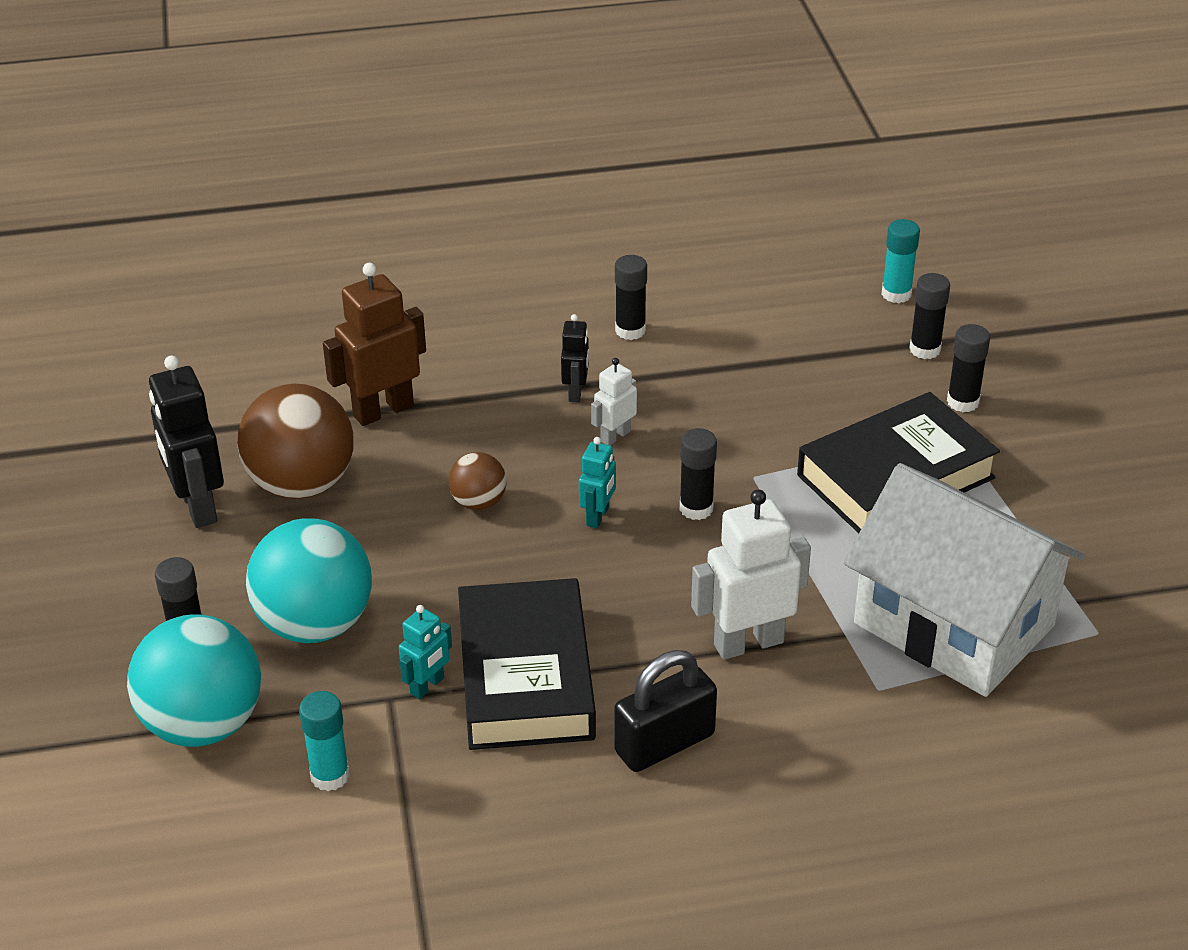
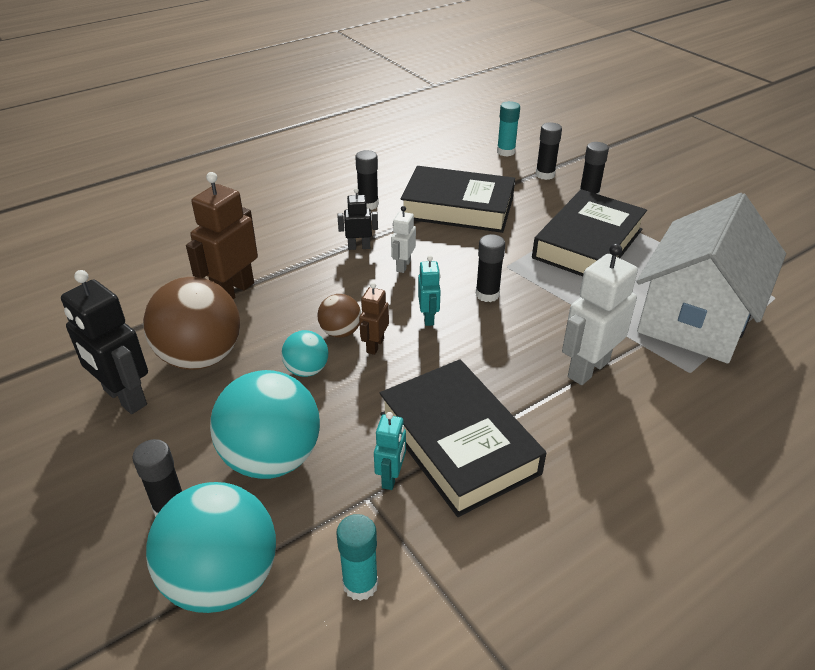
camera: 25 degrees left, 0 degrees up
black robot [561,314,589,402] -> black robot turned 75 degrees counterclockwise [337,188,378,250]
black padlock [614,650,717,772] -> none
white house [844,463,1085,697] -> white house turned 75 degrees counterclockwise [637,193,786,363]
none -> turquoise ball [281,330,328,377]
none -> brown robot [359,283,389,355]
none -> black book [401,166,515,233]

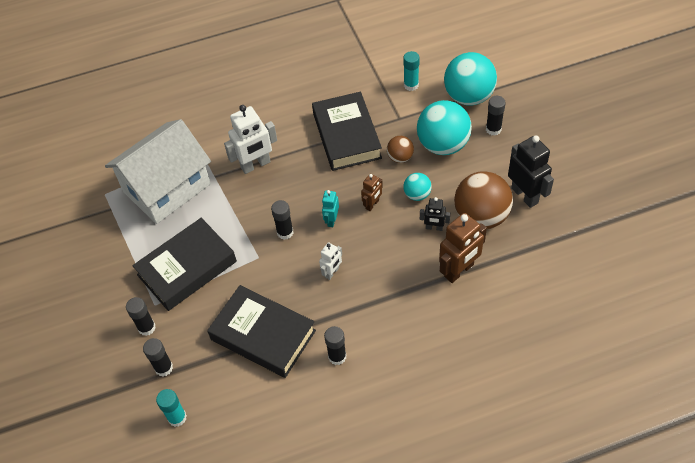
camera: 160 degrees left, 15 degrees up
brown ball [318,294,361,338] -> brown ball moved to [387,136,414,163]
black robot [337,188,378,250] -> black robot moved to [420,197,450,231]
turquoise robot [374,412,406,490] -> none

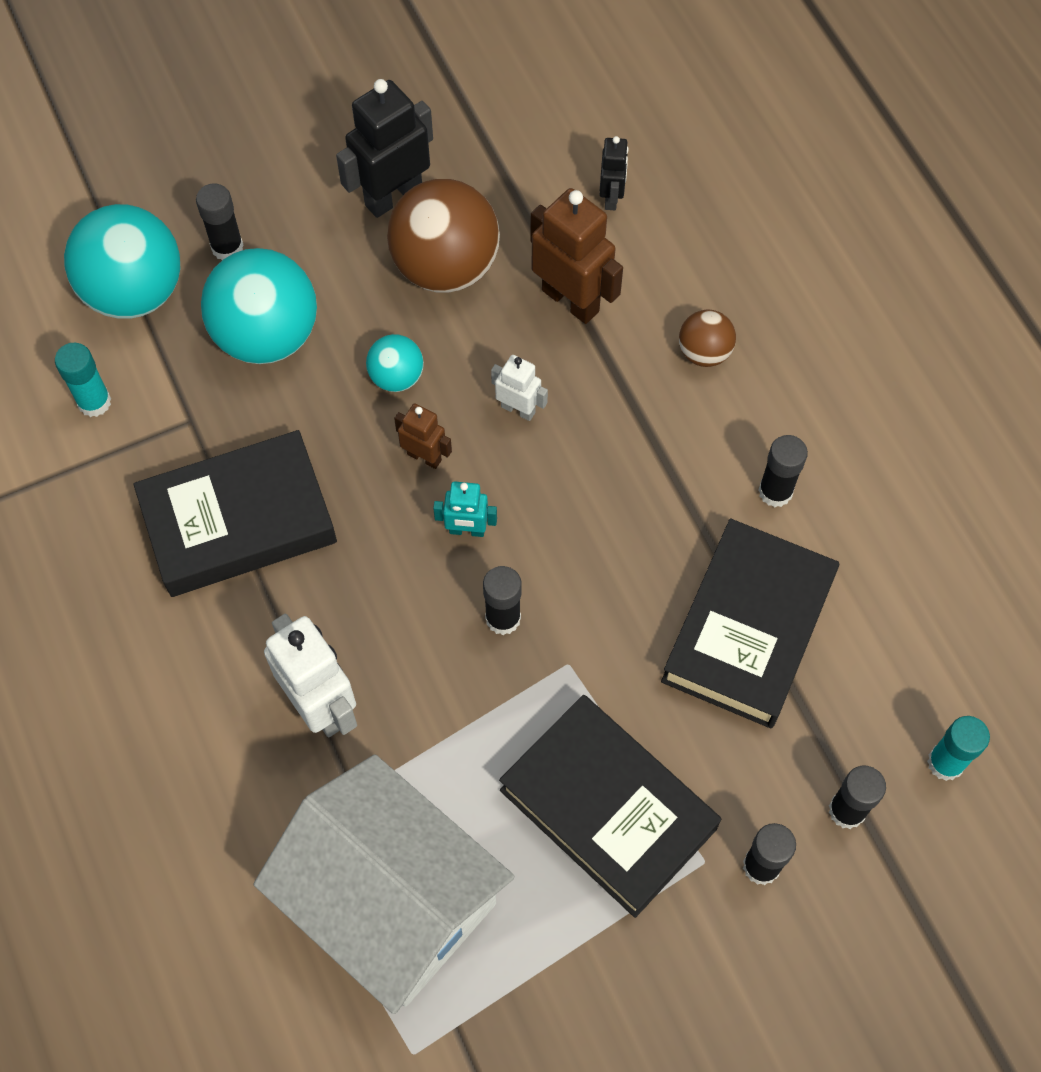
camera: 100 degrees left, 10 degrees up
white robot [319,242,342,280] -> white robot moved to [491,355,548,421]
brown ball [387,136,414,163] -> brown ball moved to [679,310,736,367]
black robot [420,197,450,231] -> black robot moved to [599,136,629,210]

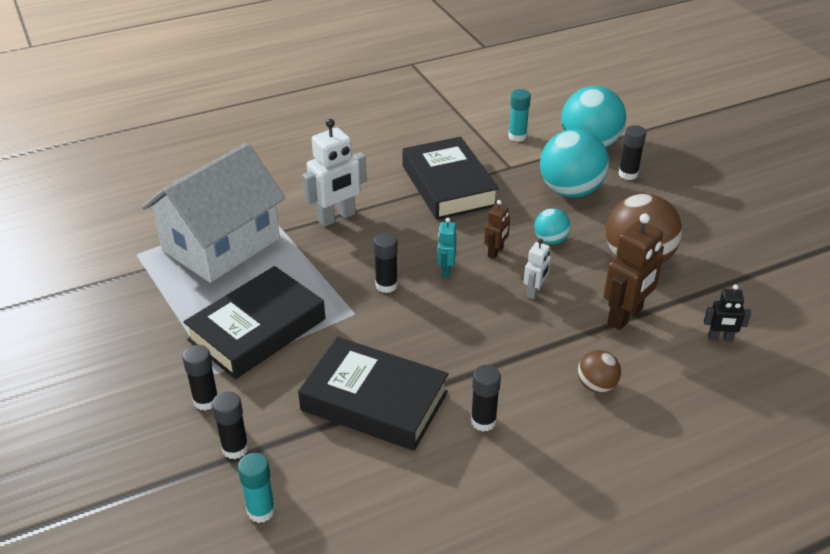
camera: 90 degrees right, 25 degrees down
black robot [336,79,433,218] -> none

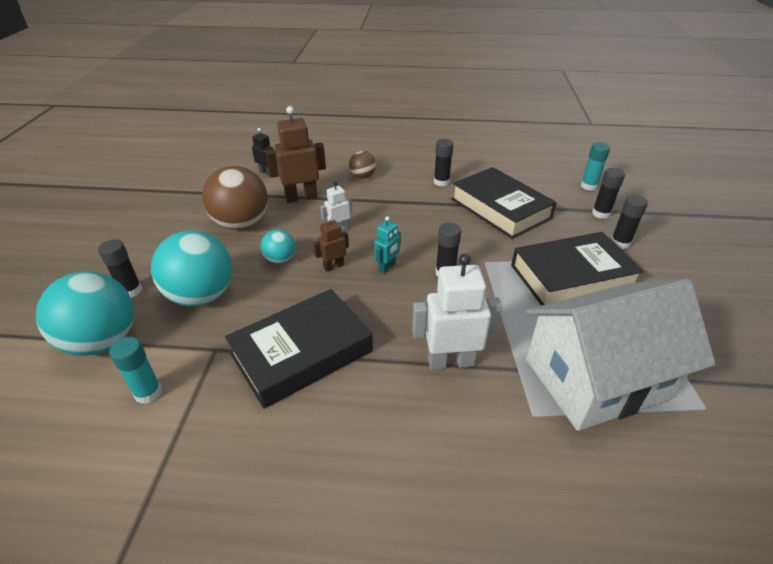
camera: 150 degrees left, 0 degrees up
black book [402,137,499,220] -> black book turned 45 degrees clockwise [225,289,373,409]

